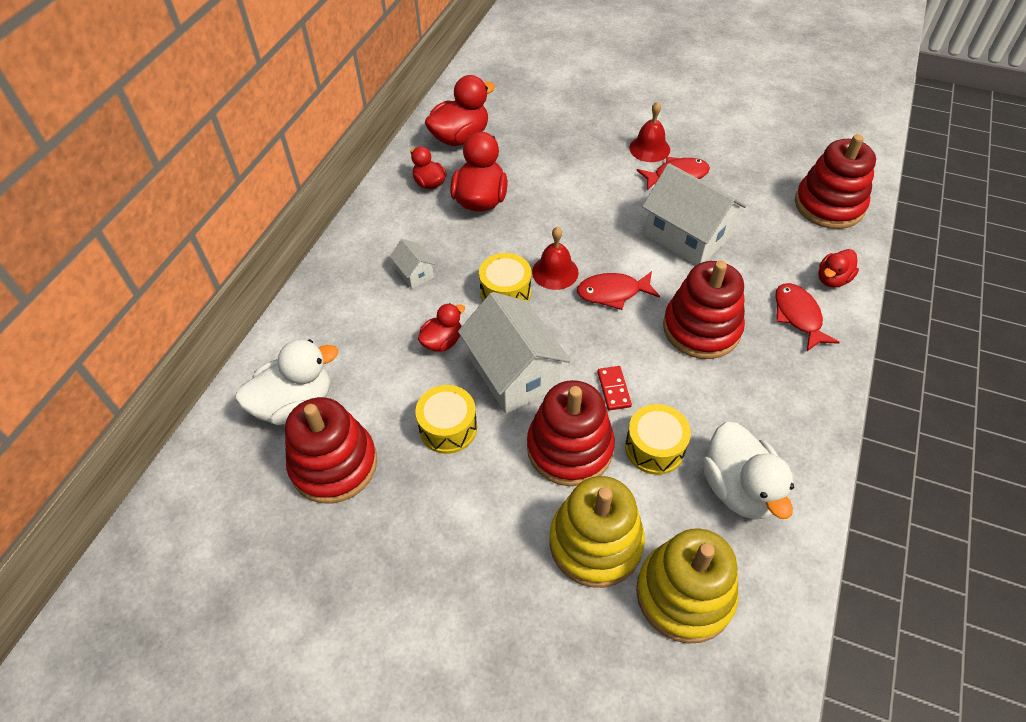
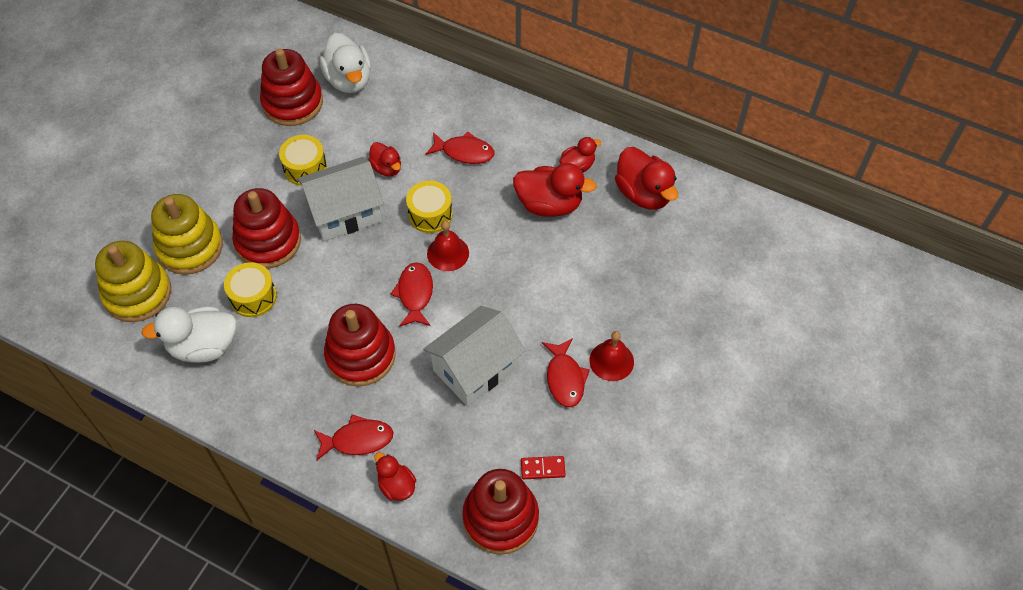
camera: 95 degrees right, 5 degrees up
white house [390,239,436,288] -> red fish [425,131,494,164]
red domino [597,366,632,410] -> red domino moved to [521,456,566,479]

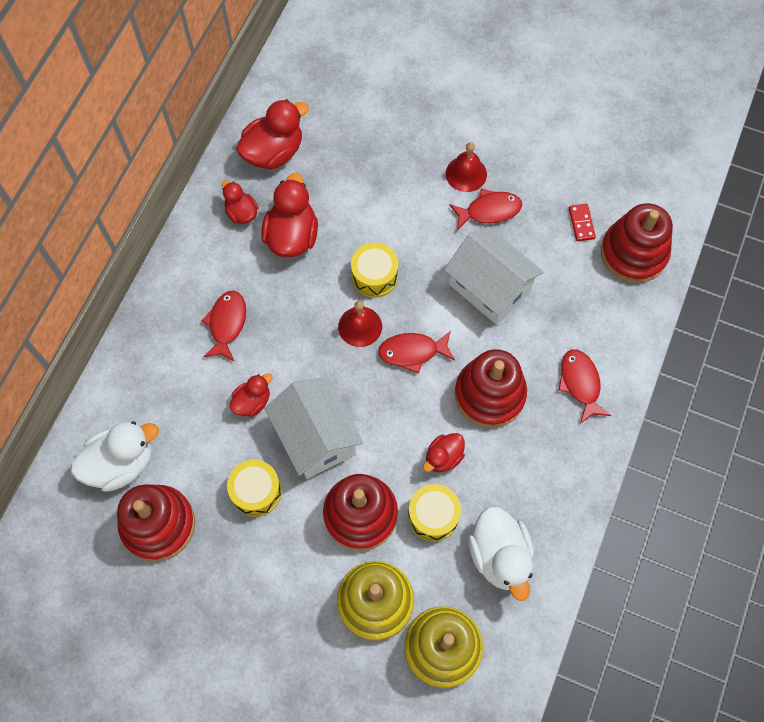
camera: 95 degrees left, 10 degrees up
red duck [374,452,416,501] -> red duck moved to [423,433,465,472]
yellow drum [406,181,453,233] -> yellow drum moved to [351,243,398,298]

